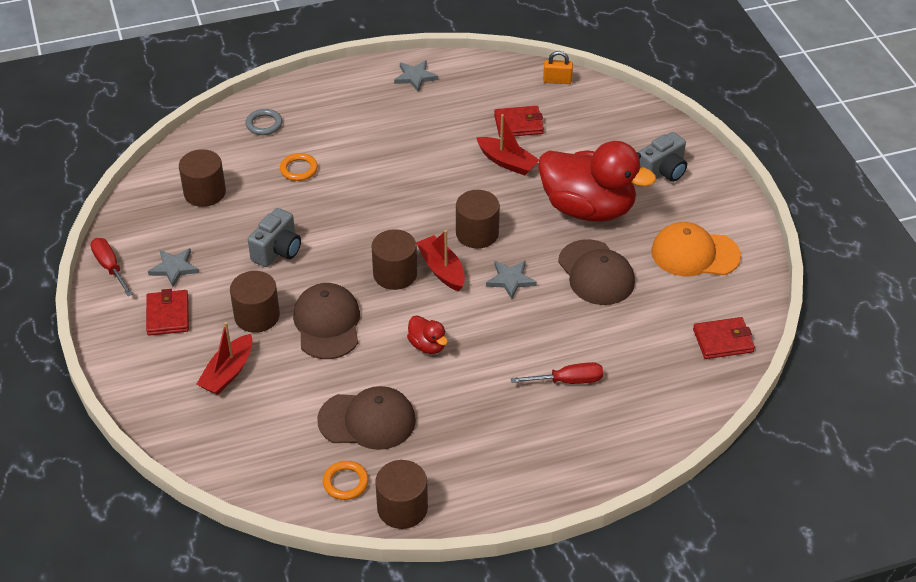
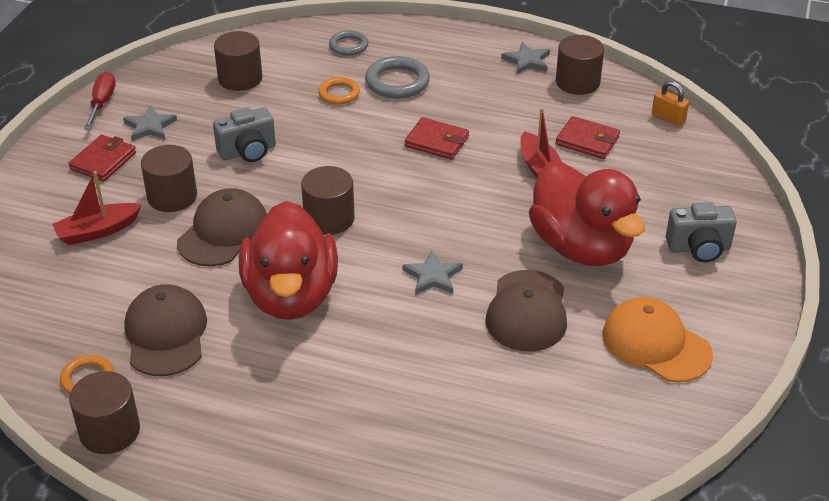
camera: 35 degrees right, 5 degrees down
brown cap [317,386,416,450] -> brown cap turned 135 degrees counterclockwise [124,284,207,376]
red duck [407,315,448,354] -> red duck [239,201,338,320], size x2.41
red boat [416,230,465,291] -> none
brown cylinder [456,190,500,248] -> brown cylinder moved to [556,35,604,95]
red screwdriver [511,362,603,384] -> none
red wallet [693,317,755,359] -> red wallet moved to [405,117,469,159]
none -> grey ring [365,56,430,98]

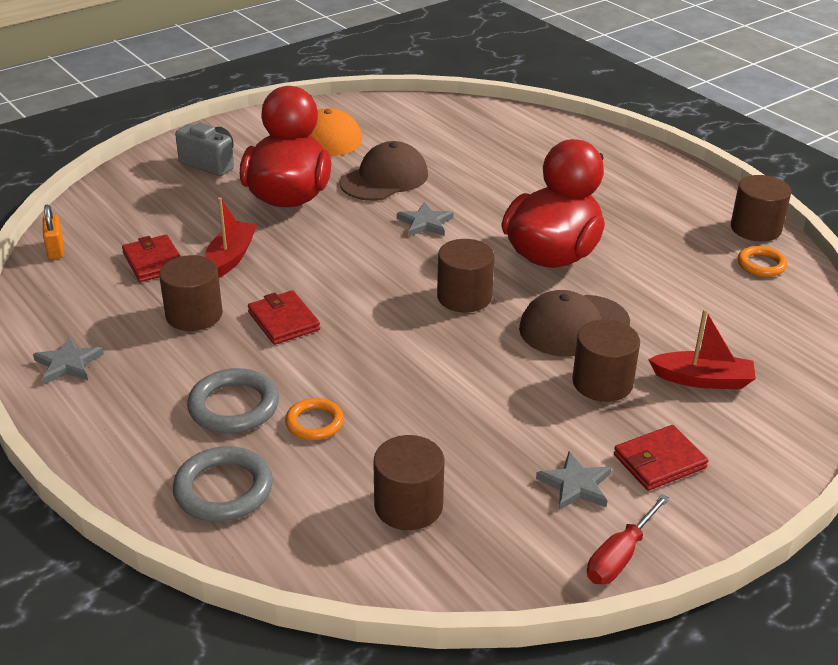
camera: 145 degrees left, 5 degrees down
brown cap [124,284,207,376] -> none
grey camera [213,107,276,162] -> none
grey ring [329,30,368,56] -> grey ring [173,446,273,522], size x1.58
brown cylinder [556,35,604,95] -> brown cylinder moved to [159,255,223,331]

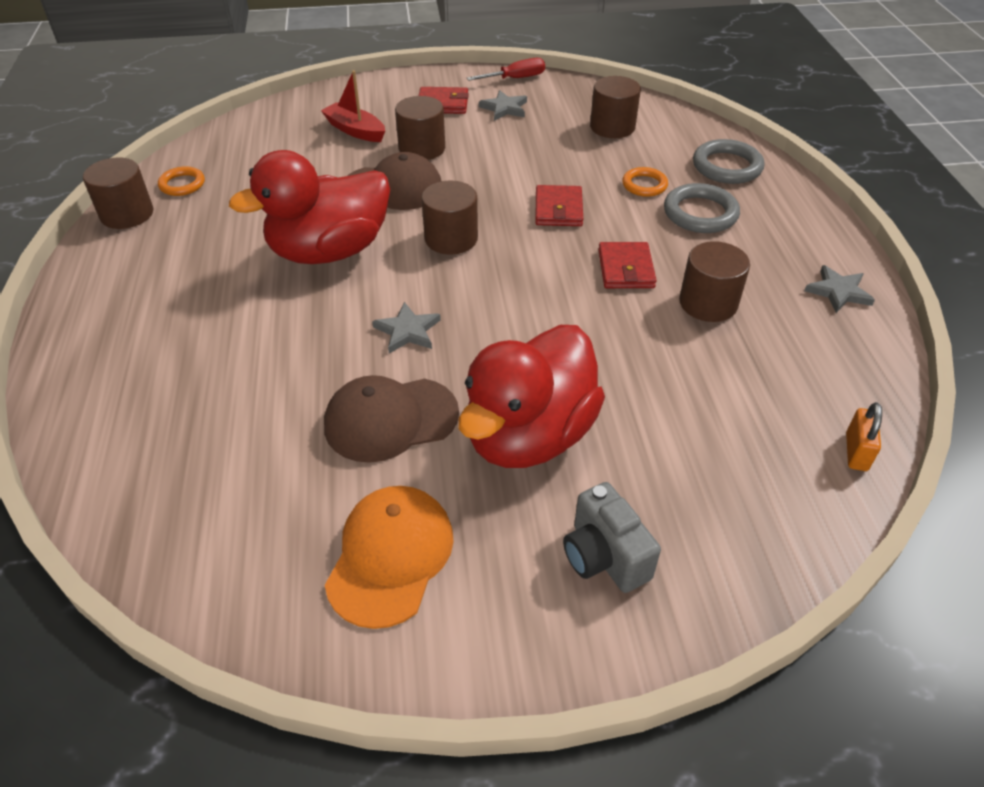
camera: 150 degrees left, 10 degrees up
red wallet [122,235,181,282] -> red wallet moved to [535,185,583,226]
red boat [205,197,257,278] -> none

